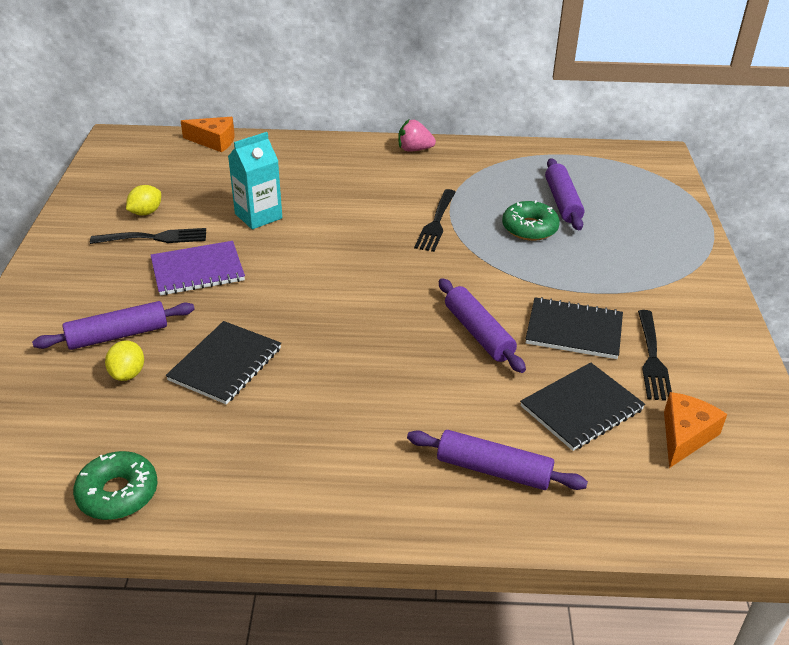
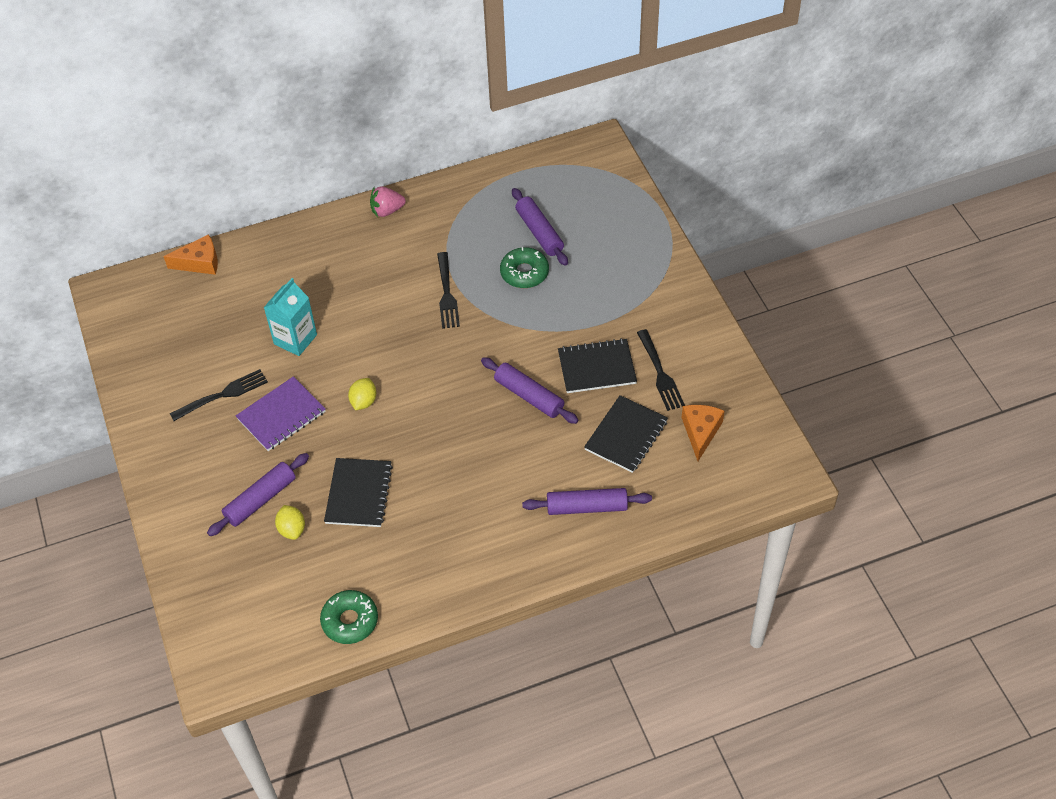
camera: 20 degrees left, 15 degrees up
yellow lemon [126,185,161,215] -> yellow lemon moved to [348,378,376,410]

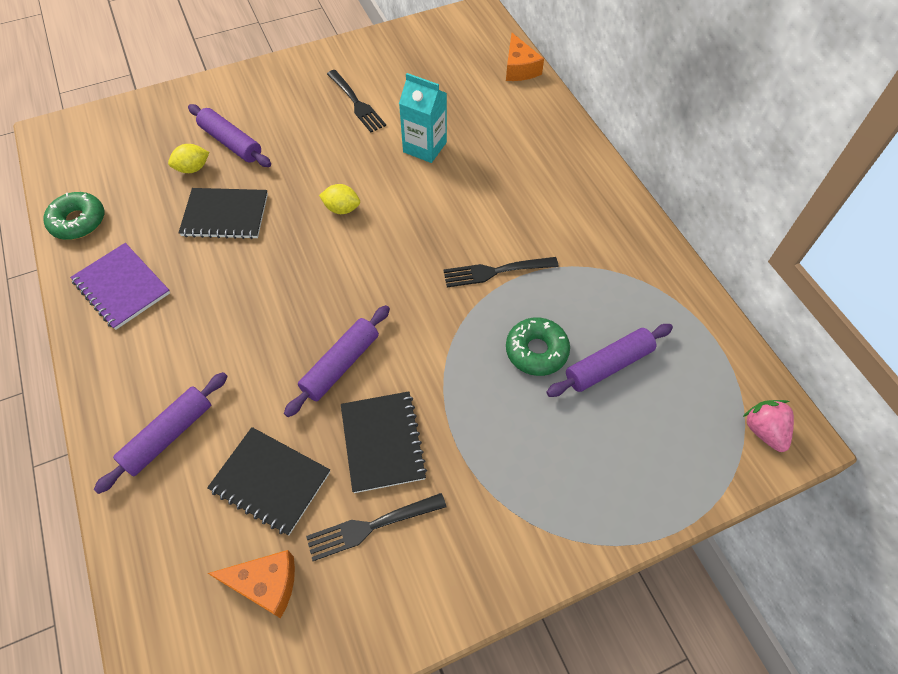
camera: 85 degrees right, 5 degrees up
purple notebook [236,376,326,451] -> purple notebook moved to [70,243,170,330]
pink strawberry [370,187,406,217] -> pink strawberry moved to [743,400,794,452]
purple rolling pin [522,488,652,515] -> purple rolling pin turned 45 degrees clockwise [94,372,228,494]

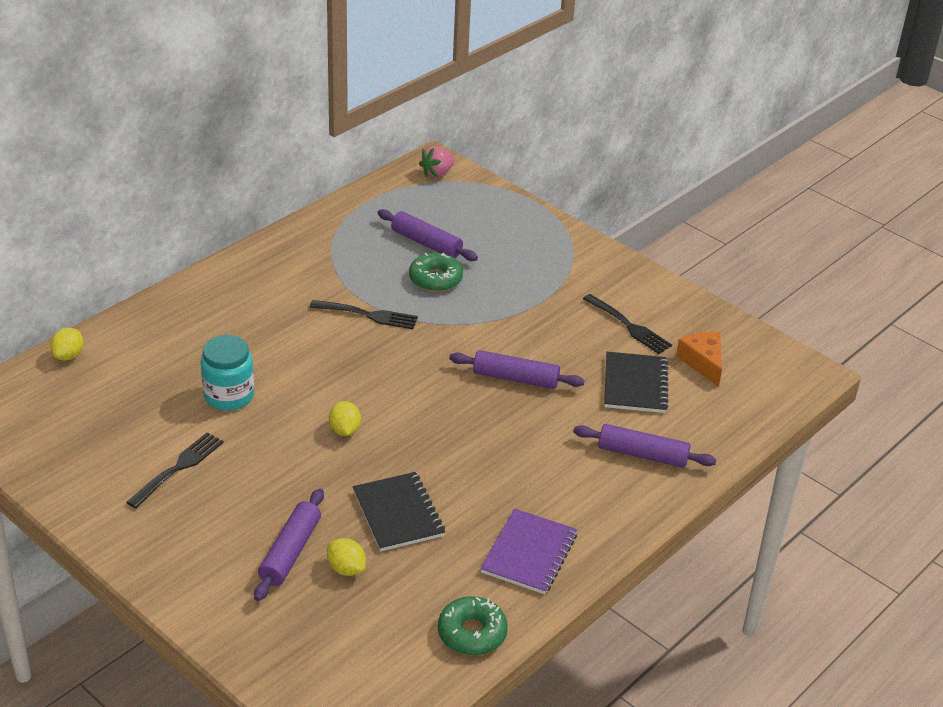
camera: 115 degrees left, 20 degrees down
black notebook [341,391,427,493] -> none
turquoise carton [399,73,447,163] -> turquoise jar [201,335,254,411]
black fork [443,257,559,287] -> black fork turned 45 degrees counterclockwise [310,300,418,329]
orange cheese [506,33,544,81] -> yellow lemon [50,328,83,361]

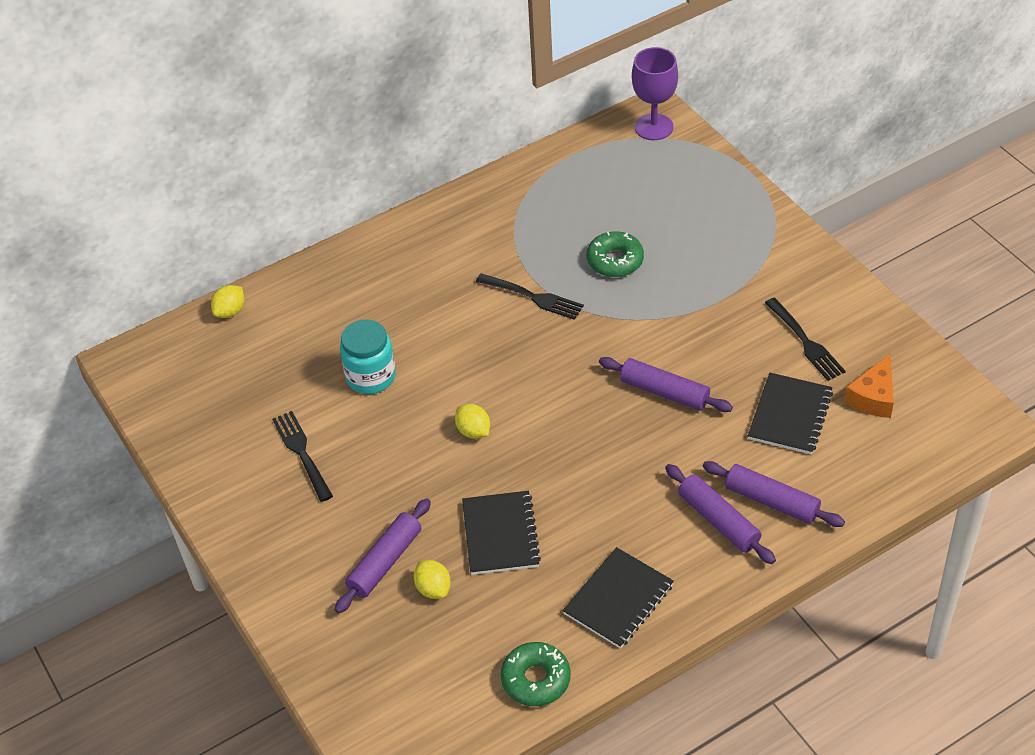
camera: 20 degrees right, 10 degrees up
black fork [126,432,224,508] -> black fork turned 75 degrees counterclockwise [272,411,333,502]
yellow lemon [329,401,361,436] -> yellow lemon turned 45 degrees counterclockwise [455,404,490,439]
purple rolling pin [378,209,478,261] -> purple rolling pin moved to [665,464,776,564]
pink strawberry [419,146,455,178] -> purple goblet [632,47,678,140]
purple notebook [480,508,577,594] -> black notebook [563,547,674,649]
orange cheese [676,332,722,387] -> orange cheese turned 150 degrees counterclockwise [844,354,894,418]

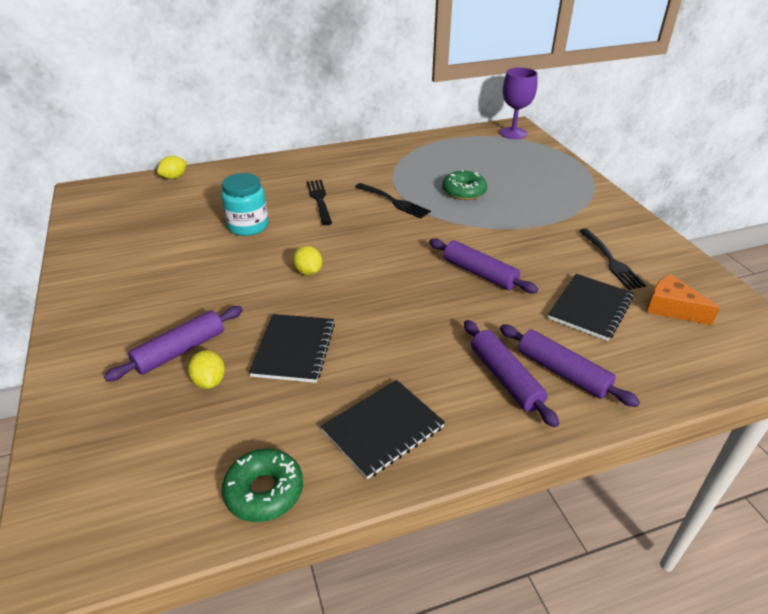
camera: 10 degrees right, 10 degrees down
black fork [272,411,333,502] -> black fork moved to [306,180,332,225]
orange cheese [844,354,894,418] -> orange cheese turned 90 degrees clockwise [647,274,720,325]

